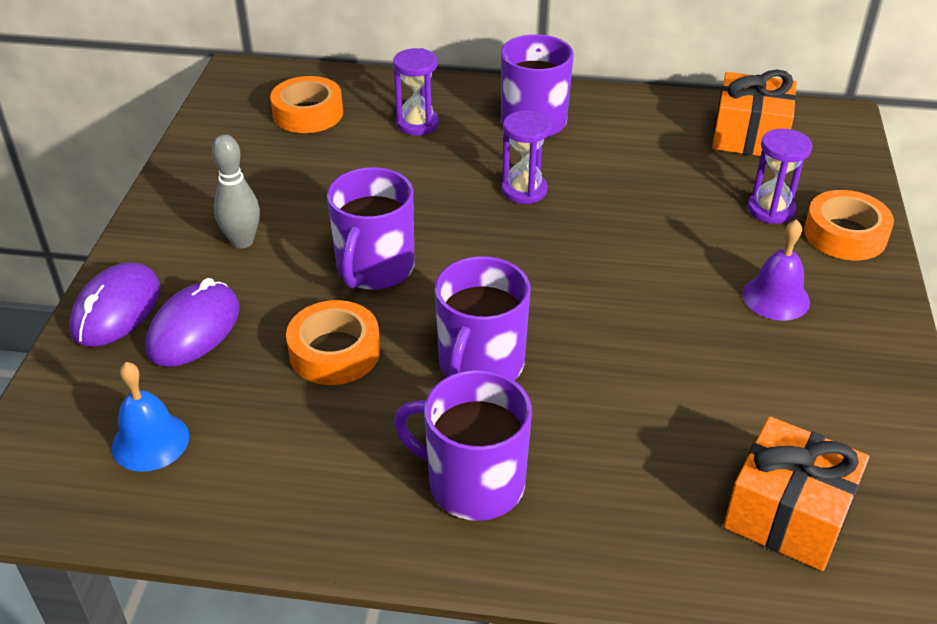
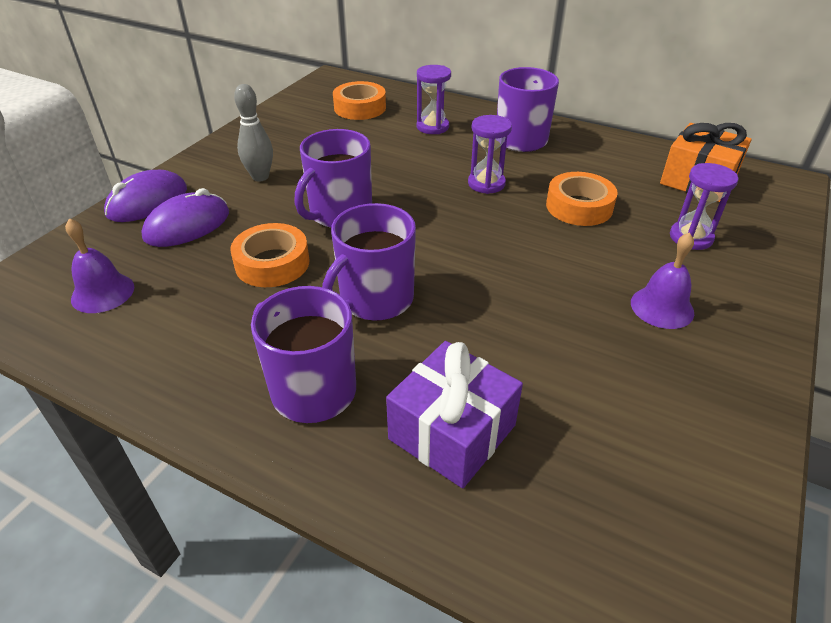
camera: 20 degrees right, 0 degrees up
blue bell [112,362,189,472] -> purple bell [65,218,134,313]
orange gift [723,417,869,571] -> none
orange tape [804,190,894,260] -> orange tape moved to [546,172,618,226]
none -> purple gift [386,341,523,488]

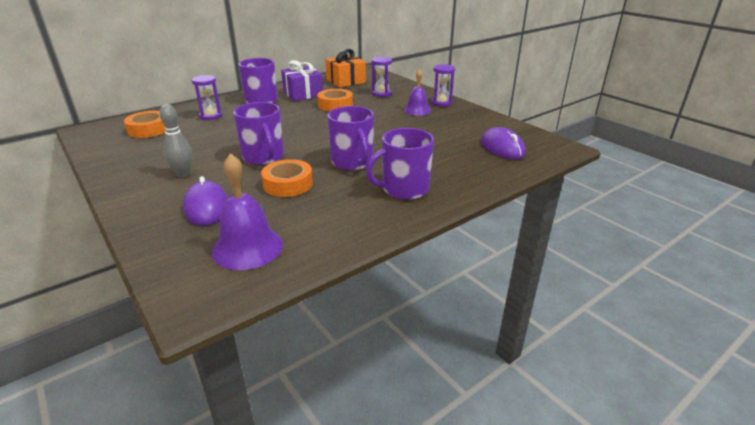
camera: 65 degrees left, 10 degrees down
purple bell [65,218,134,313] -> purple bell [212,153,283,270], size x1.50
purple mouse [104,170,187,222] -> purple mouse moved to [481,127,525,159]
purple gift [386,341,523,488] -> purple gift moved to [281,60,323,101]
purple hourglass [468,115,512,194] -> purple hourglass moved to [431,64,455,107]

